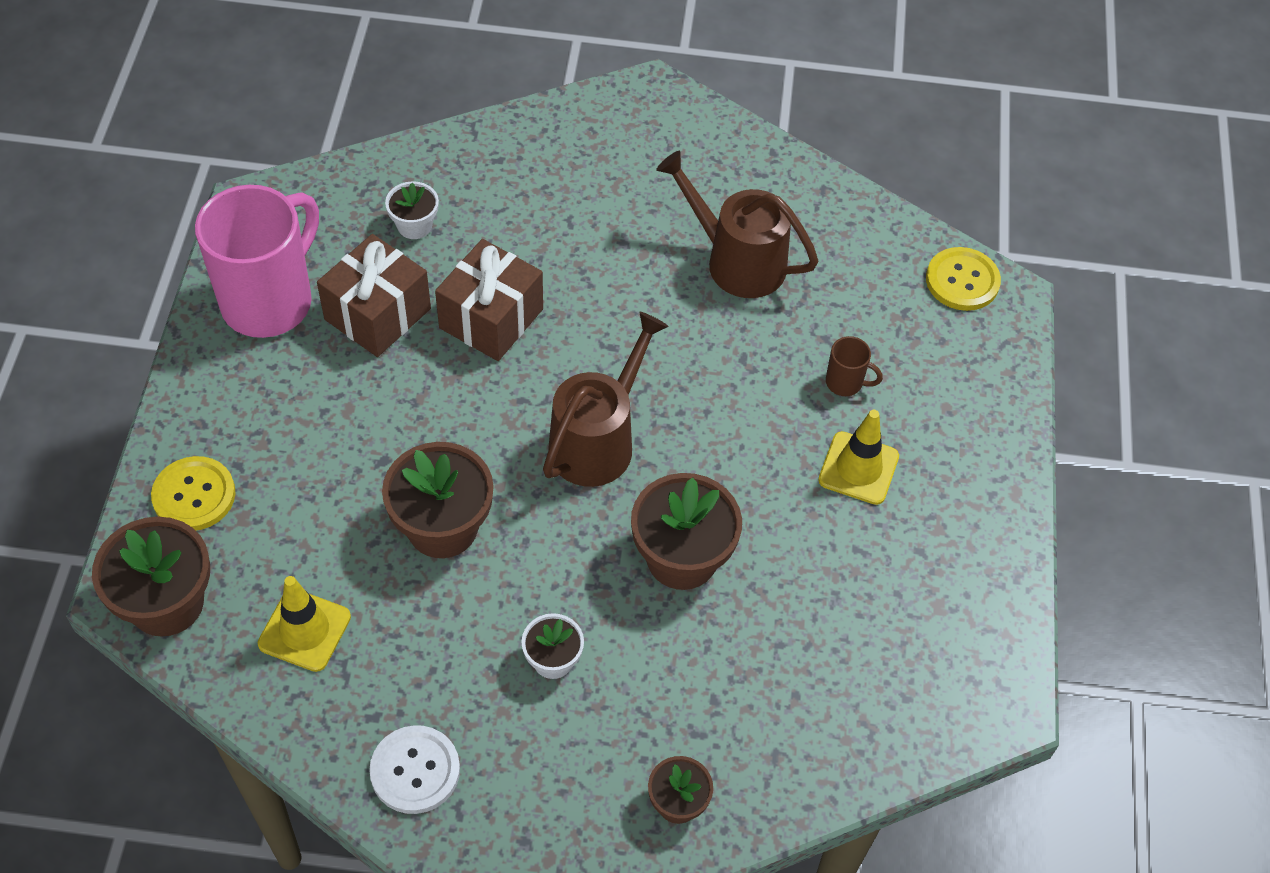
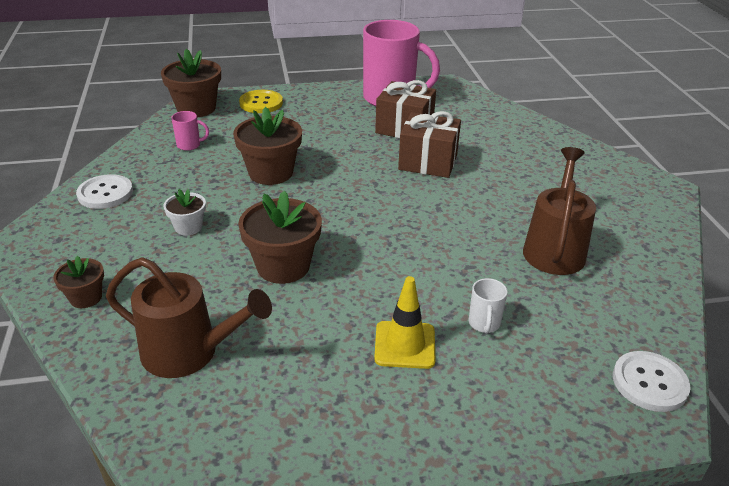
camera: 75 degrees right, 20 degrees down
yellow traffic cone [258,576,351,672] -> pink mug [171,111,209,151]
white flower pot [385,181,439,239] -> none
brown watering can [543,312,668,487] -> brown watering can moved to [106,257,272,378]
brown mug [826,336,883,396] -> white mug [469,278,508,334]
yellow button [926,247,1001,311] -> white button [613,351,691,412]

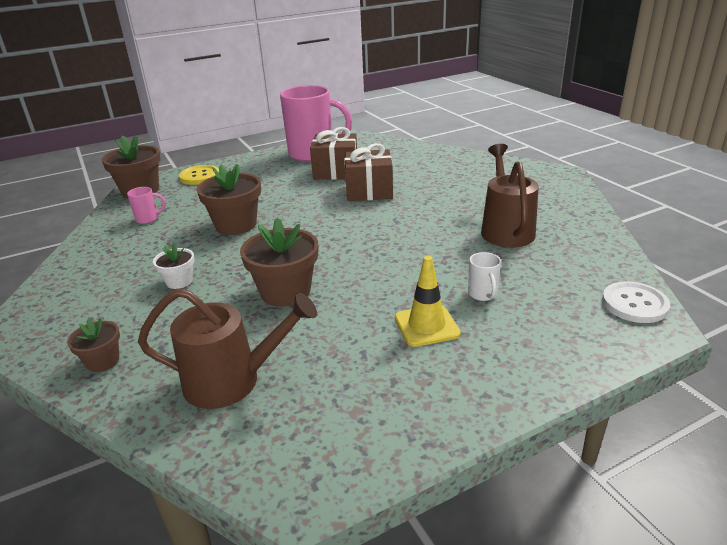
camera: 15 degrees left, 5 degrees down
white button [76,174,133,209] -> none

